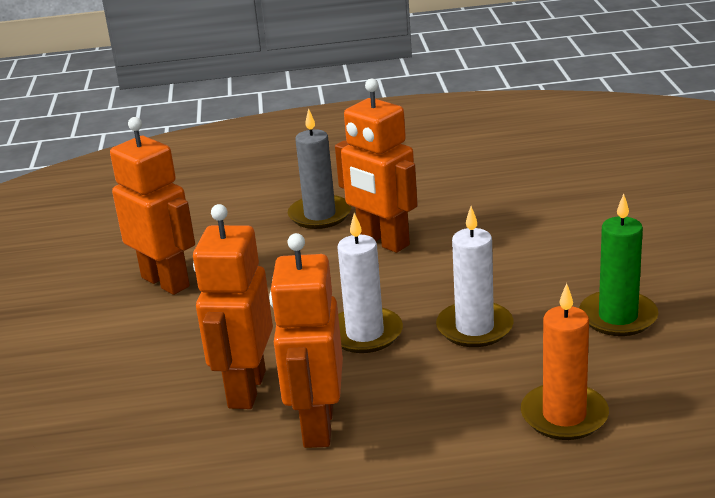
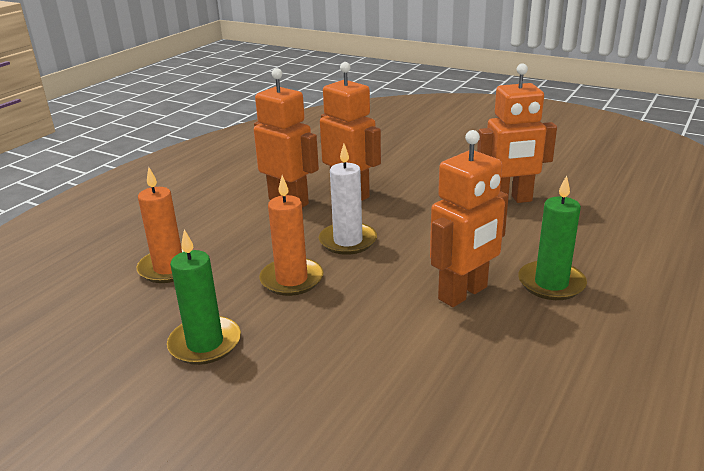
camera: 125 degrees right, 0 degrees up
grey candle [288,109,351,229] -> green candle [518,176,587,300]
orange robot [335,78,418,253] -> orange robot turned 150 degrees clockwise [430,130,509,307]
white candle [436,206,513,347] -> orange candle [259,175,324,296]

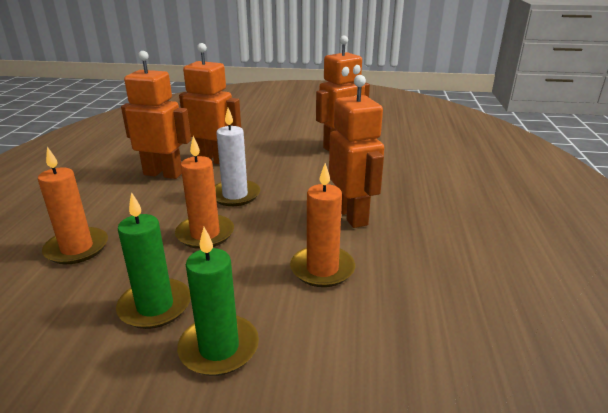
camera: 25 degrees left, 0 degrees up
orange robot [430,130,509,307] -> orange robot turned 45 degrees counterclockwise [329,75,384,228]
green candle [518,176,587,300] -> green candle moved to [177,227,259,376]
none -> orange candle [290,163,355,287]

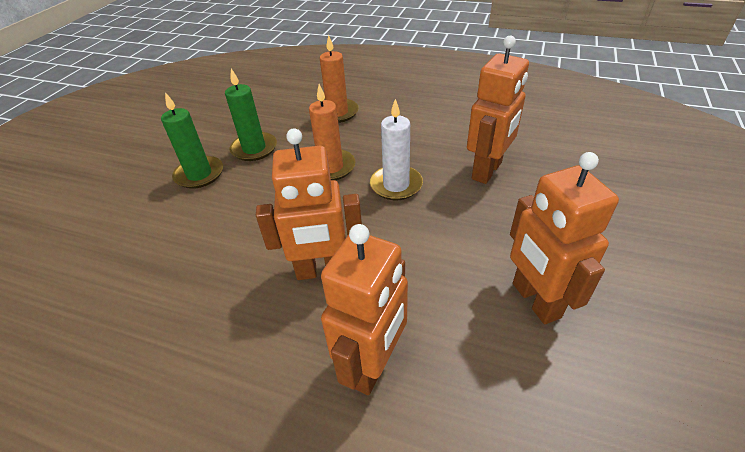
camera: 105 degrees right, 15 degrees up
orange robot [121,51,191,179] -> orange robot moved to [321,224,408,395]
orange candle [290,163,355,287] -> none

